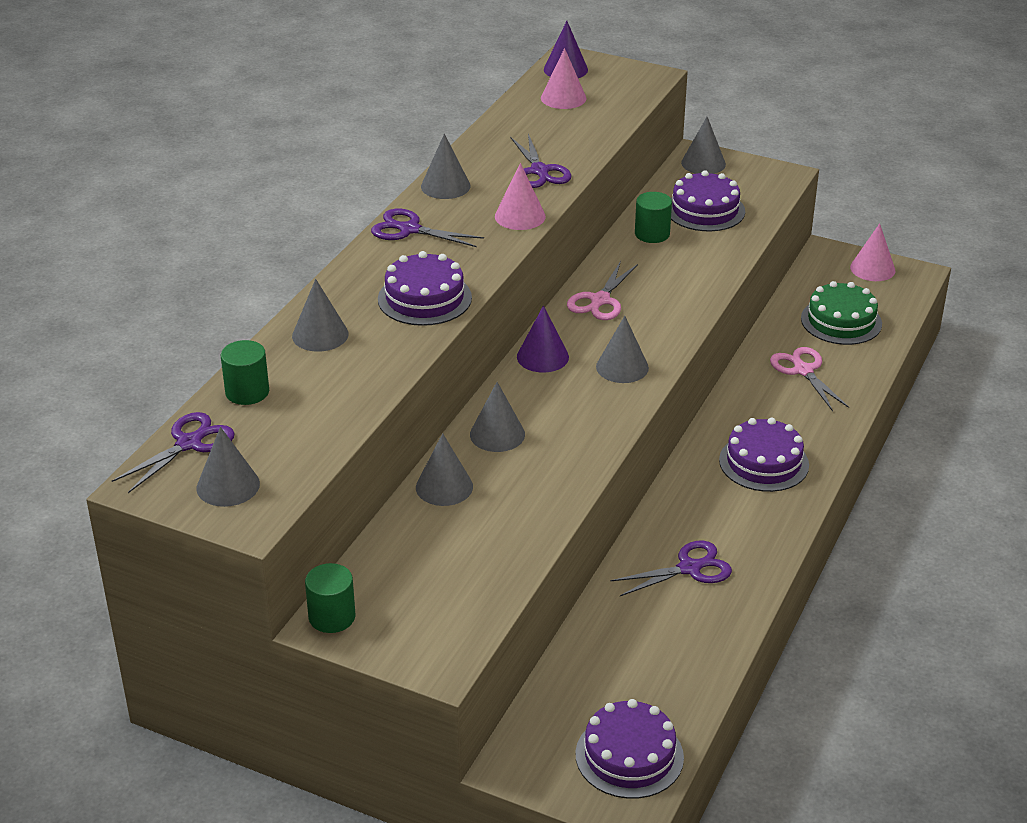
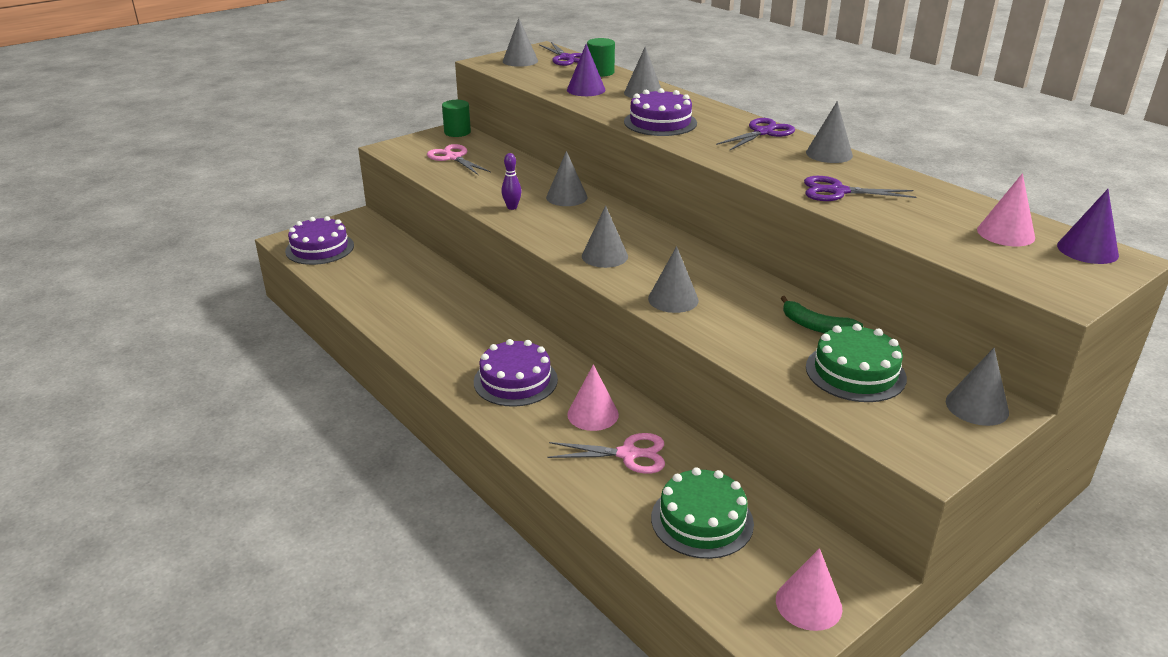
camera: 115 degrees right, 5 degrees down
grey cone [416,433,473,506] -> grey cone moved to [648,246,699,313]
pink cone [495,163,546,230] -> pink cone moved to [567,364,619,431]
purple cone [517,305,569,373] -> purple cone moved to [567,44,605,96]
pink scissors [567,261,638,320] -> pink scissors moved to [427,144,491,175]
purple scissors [610,541,732,596] -> none
green cylinder [635,192,672,243] -> green banana [781,296,863,333]
purple cake [671,170,745,231] -> green cake [806,324,907,402]
none -> purple bowling pin [501,153,522,210]

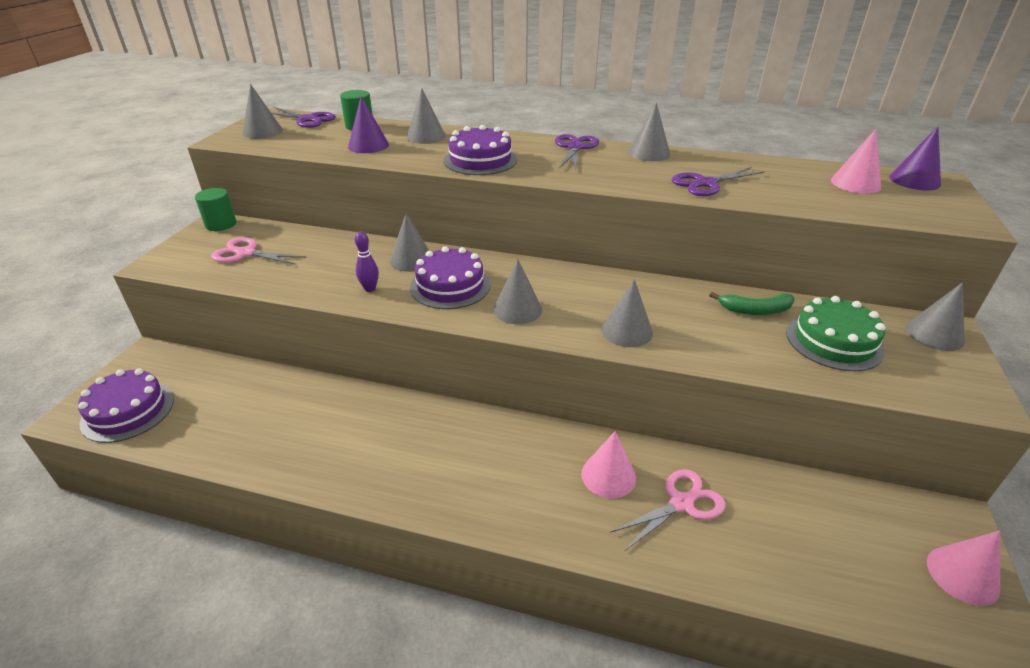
camera: 35 degrees left, 5 degrees up
purple cake [474,339,558,407] -> purple cake moved to [410,246,490,309]
green cake [651,467,754,559] -> none

